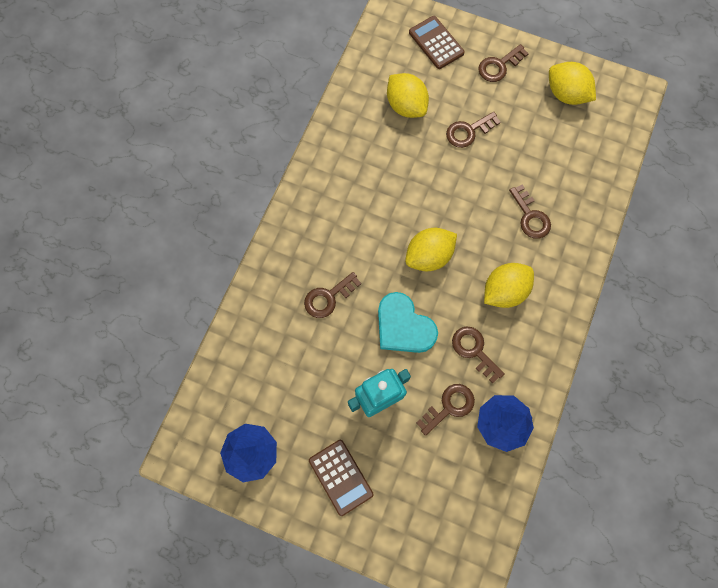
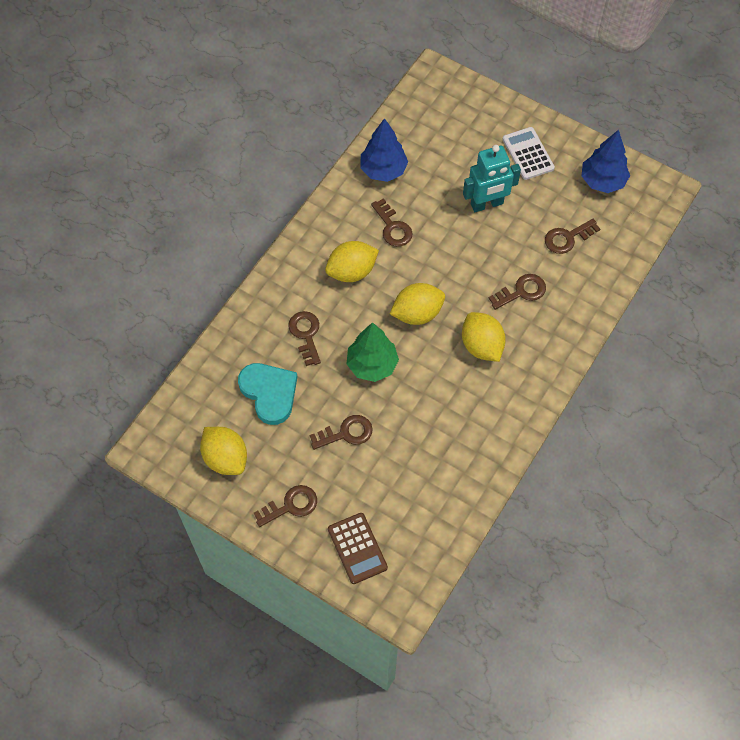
camera: 170 degrees left, 10 degrees down
brown calculator [309,440,374,516] -> white calculator [502,127,555,180]
turquoise heart [378,292,438,353] -> turquoise heart moved to [238,363,297,425]
yellow lemon [387,73,429,118] -> yellow lemon moved to [462,312,506,362]
brown key [416,384,475,436] -> brown key moved to [545,219,600,254]
none -> green tree [347,322,399,382]

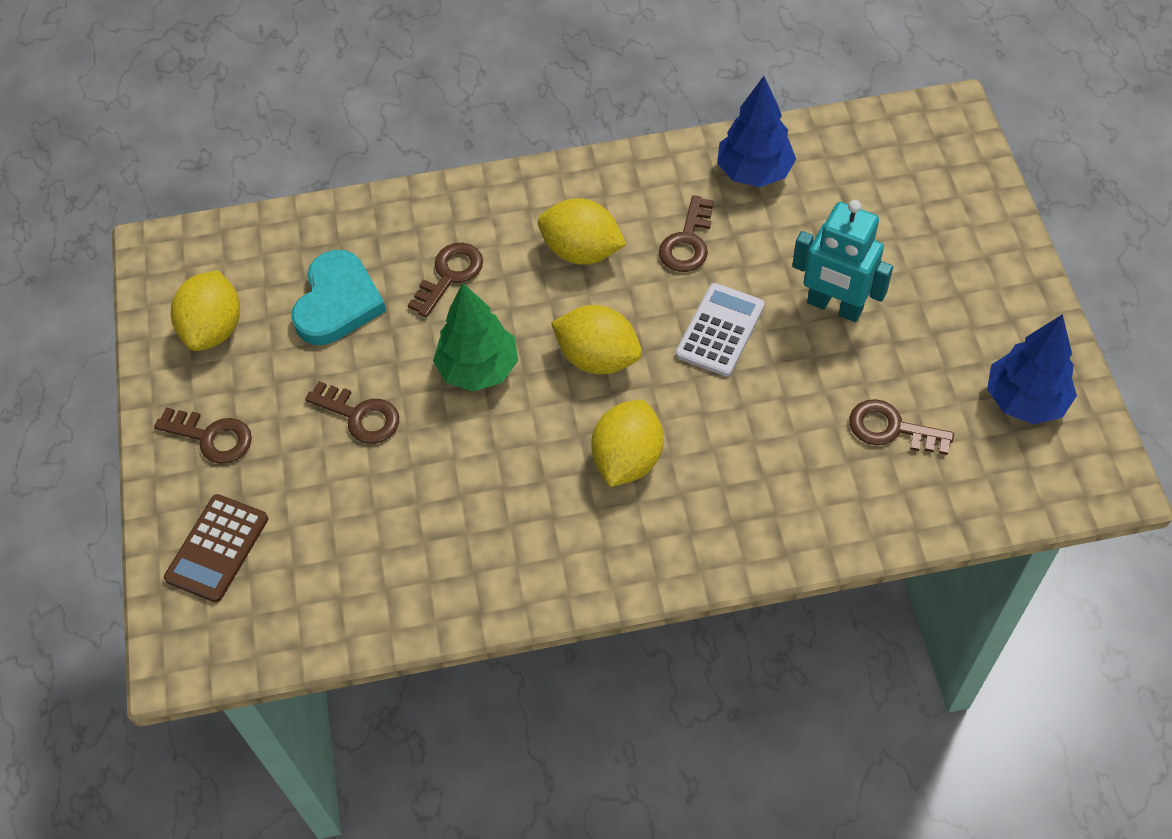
camera: 50 degrees right, 5 degrees down
brown key [489,274,546,310] -> none
white calculator [502,127,555,180] -> white calculator moved to [676,283,765,376]

